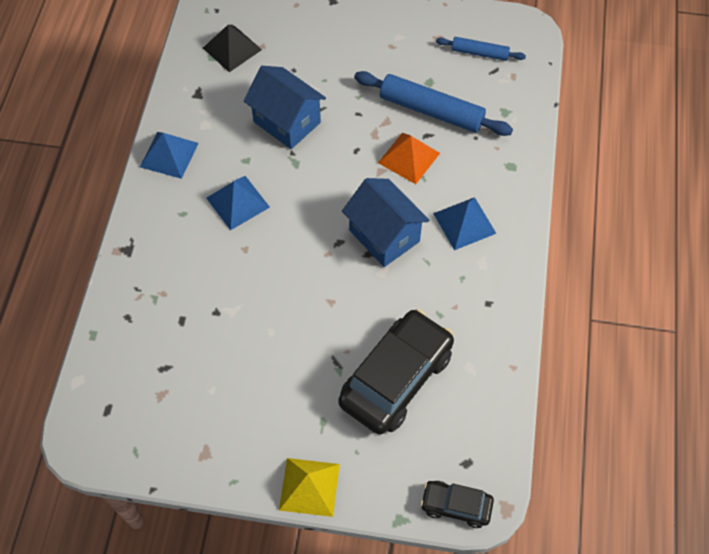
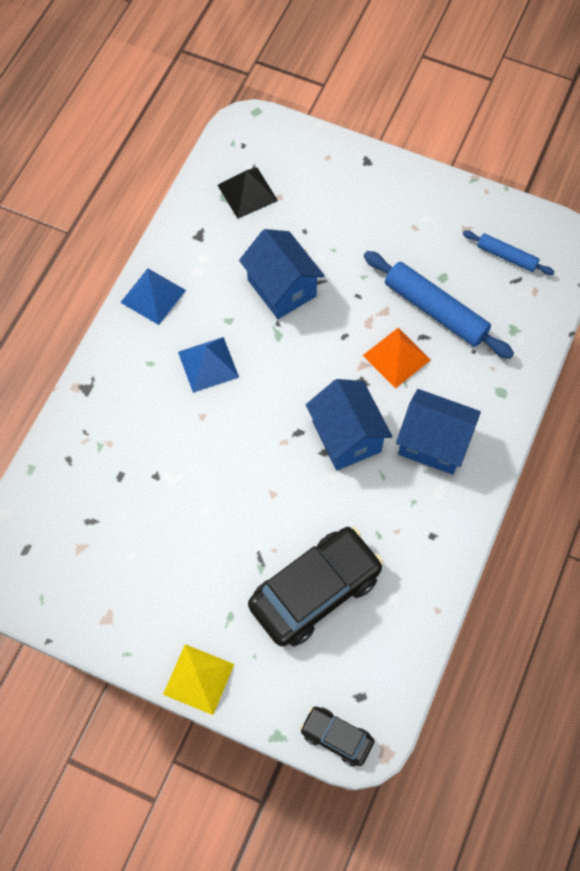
camera: 15 degrees right, 5 degrees up
blue pyramid [433,197,497,250] -> blue house [396,389,481,475]

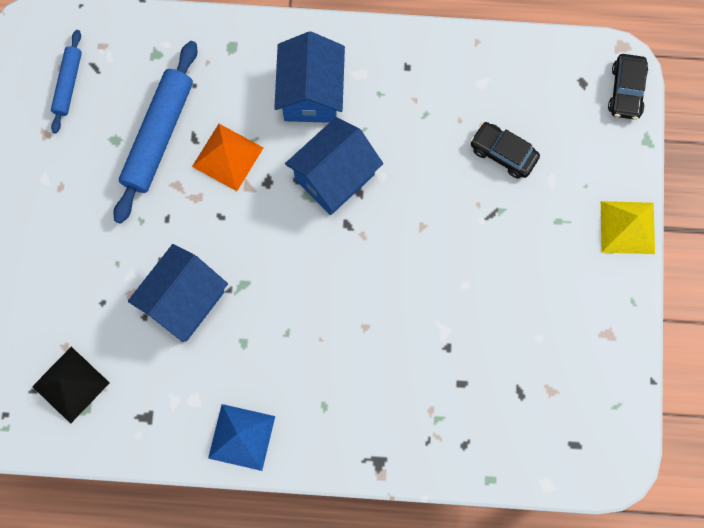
camera: 110 degrees left, 10 degrees up
blue pyramid [178,337,239,393] -> none
black car [248,527,383,646] -> black car [470,122,540,179], size x0.51

